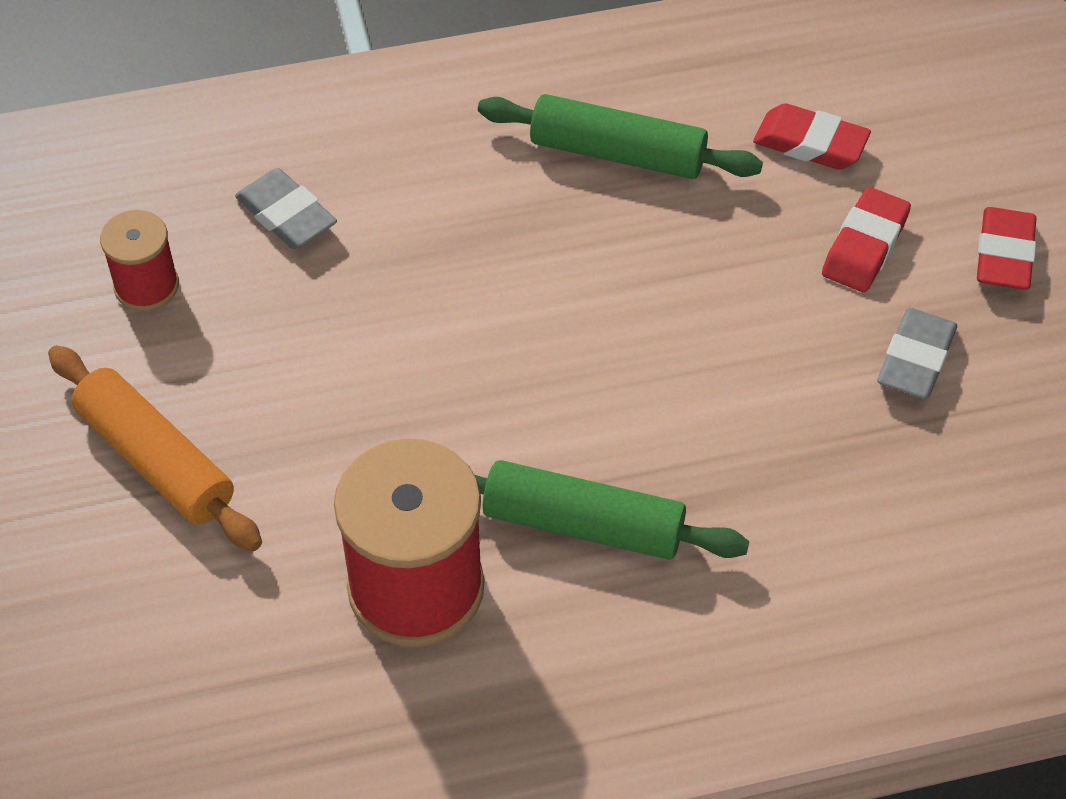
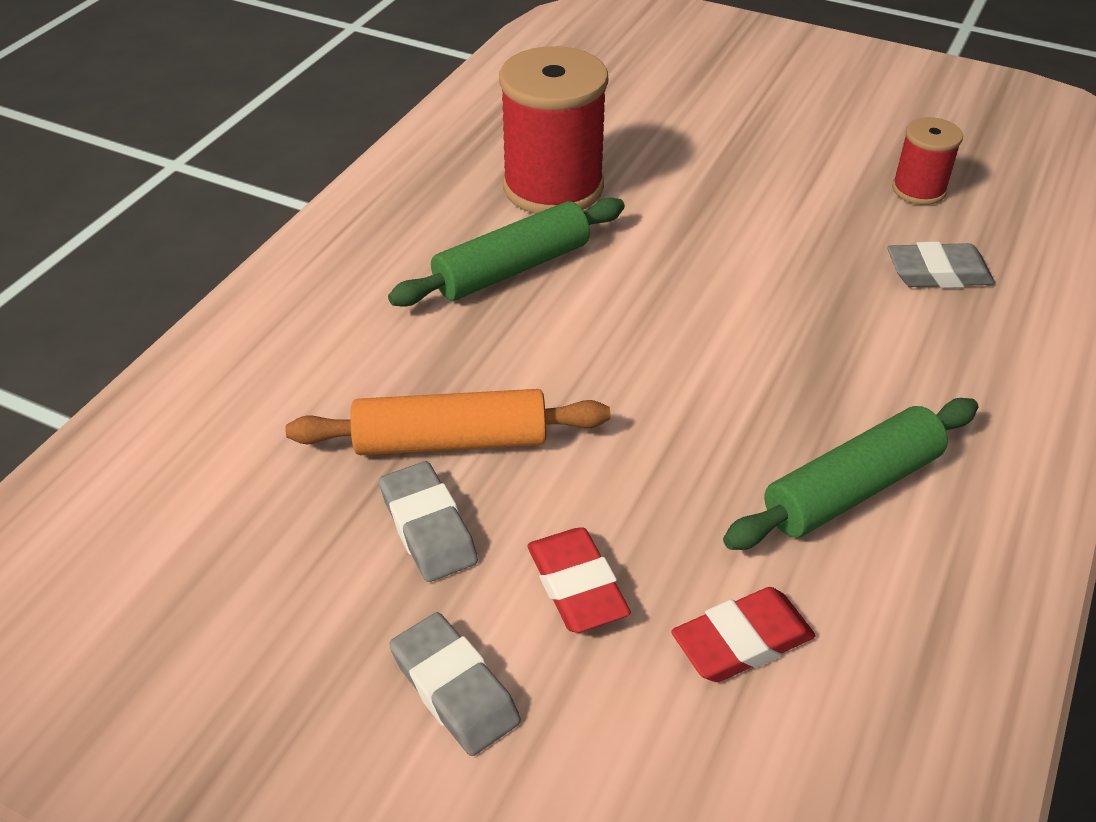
camera: 130 degrees right, 10 degrees down
orange rolling pin [48,345,262,551] -> orange rolling pin moved to [286,389,610,455]
red eraser [977,207,1037,290] -> grey eraser [389,612,521,756]

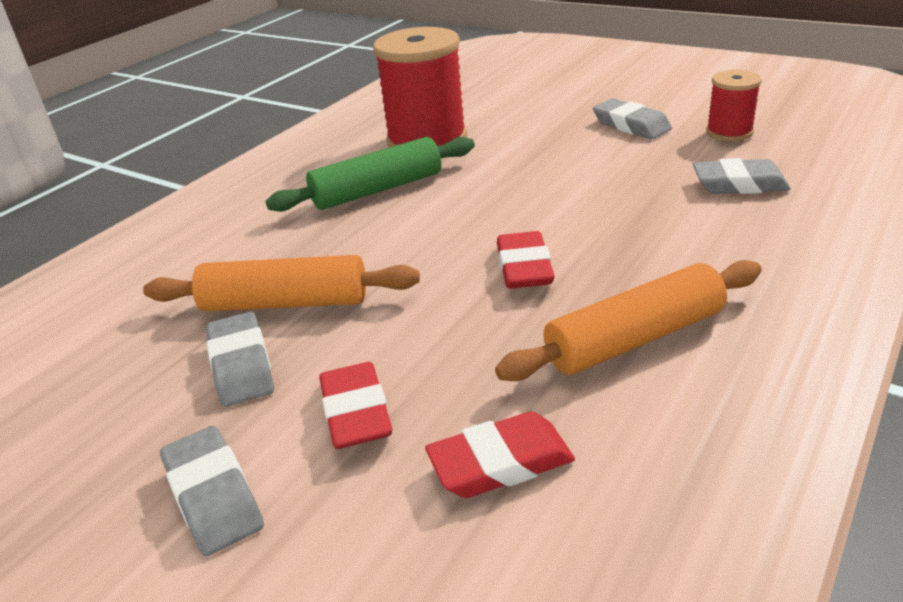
camera: 10 degrees right, 10 degrees down
green rolling pin [723,398,978,550] -> orange rolling pin [495,260,762,381]
none -> red eraser [497,231,555,289]
none -> grey eraser [593,98,672,139]

